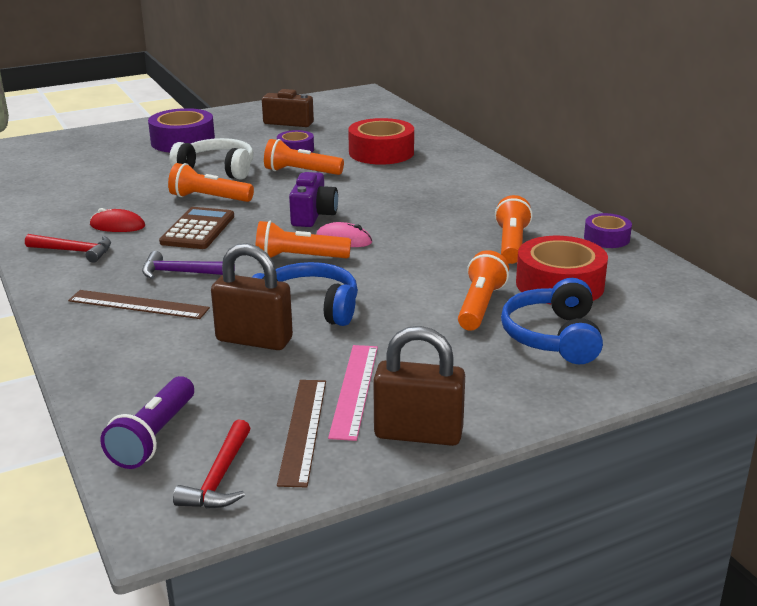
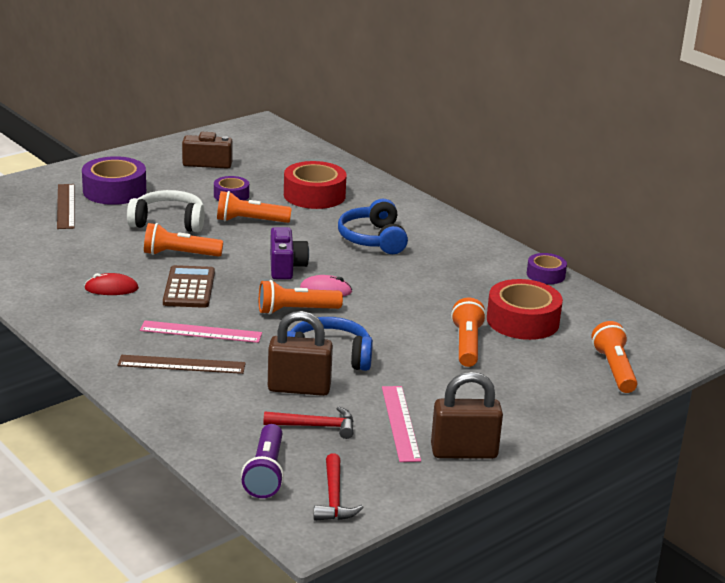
camera: 15 degrees left, 0 degrees up
red hammer [25,234,111,263] -> red hammer moved to [263,406,354,439]
purple hammer [142,251,235,279] -> pink ruler [140,321,262,343]
brown ruler [277,380,326,487] -> brown ruler moved to [57,184,74,229]
orange flashlight [495,195,532,264] -> orange flashlight moved to [592,321,637,393]
blue headphones [501,278,603,364] -> blue headphones moved to [338,199,408,254]

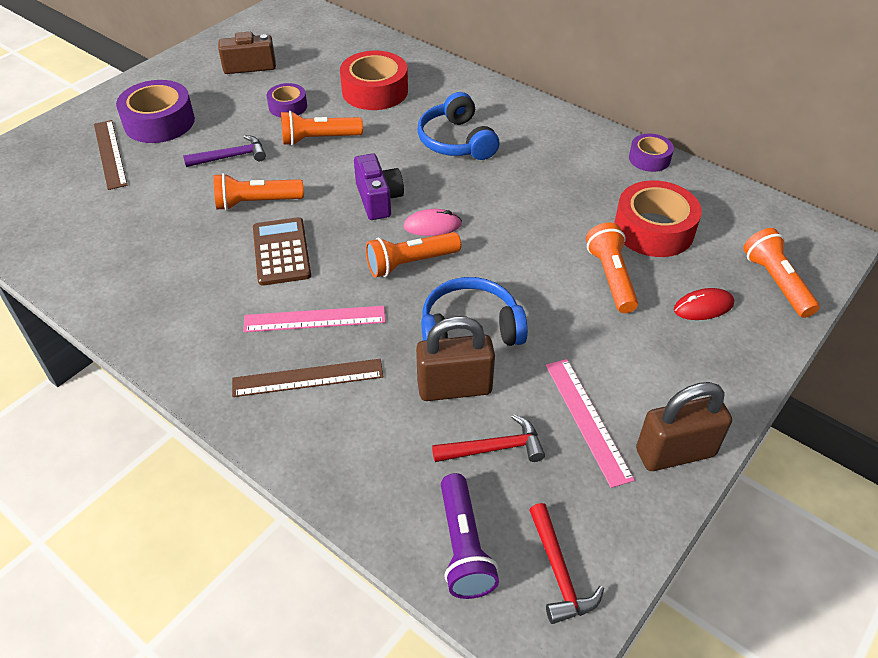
camera: 10 degrees left, 20 degrees up
red mouse [84,273,139,295] -> red mouse moved to [674,288,734,320]
white headphones [127,190,204,232] -> purple hammer [183,135,266,167]

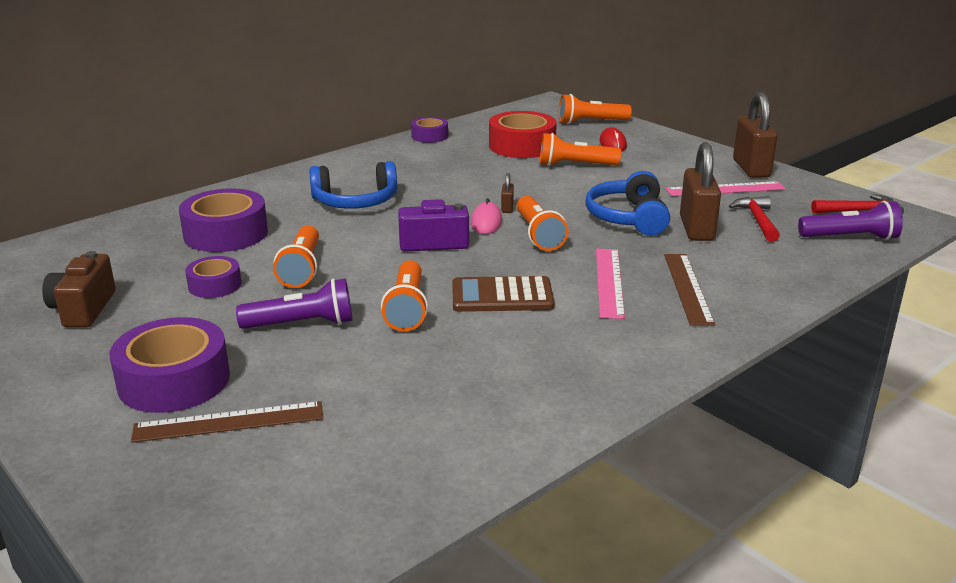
camera: 80 degrees left, 20 degrees down
purple hammer [183,135,266,167] -> purple flashlight [236,278,352,329]
red tape [340,51,408,110] -> purple tape [179,189,268,252]
none -> brown padlock [501,173,514,213]

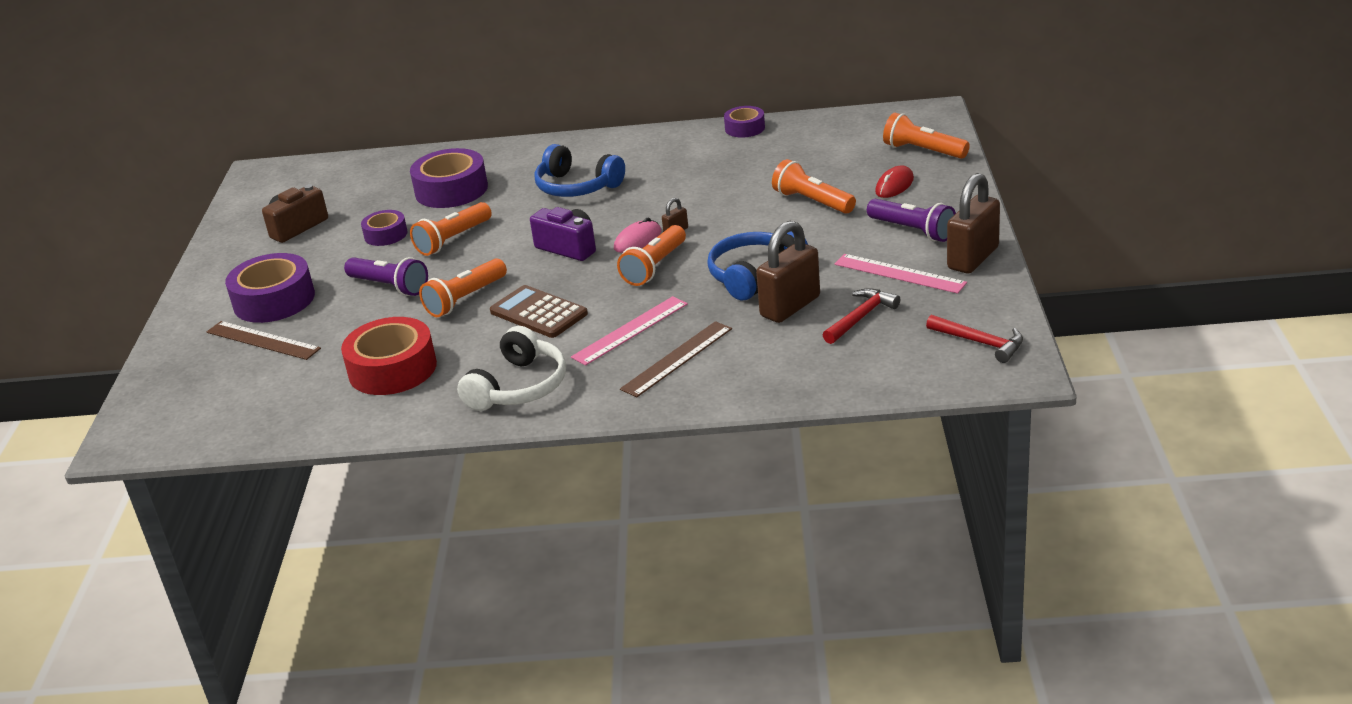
camera: 45 degrees right, 5 degrees up
red tape [489,111,557,158] -> red tape moved to [341,317,437,395]
purple flashlight [798,201,903,240] -> purple flashlight moved to [867,199,956,242]
none -> white headphones [457,326,566,411]

